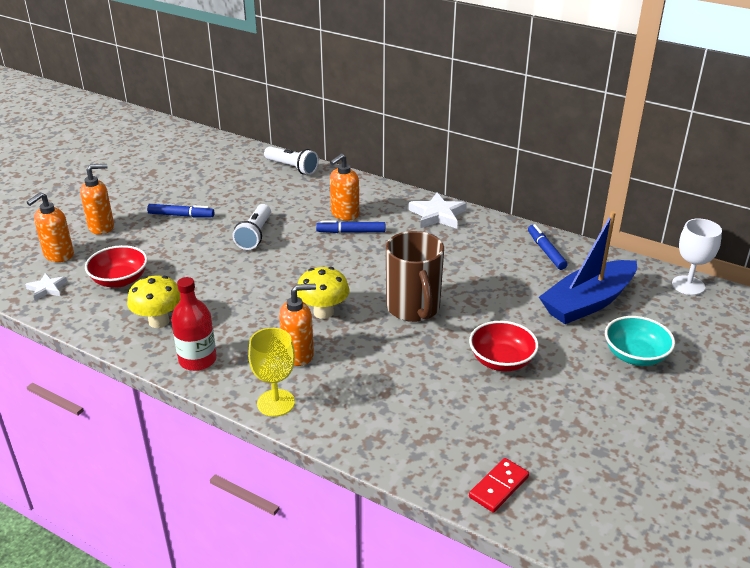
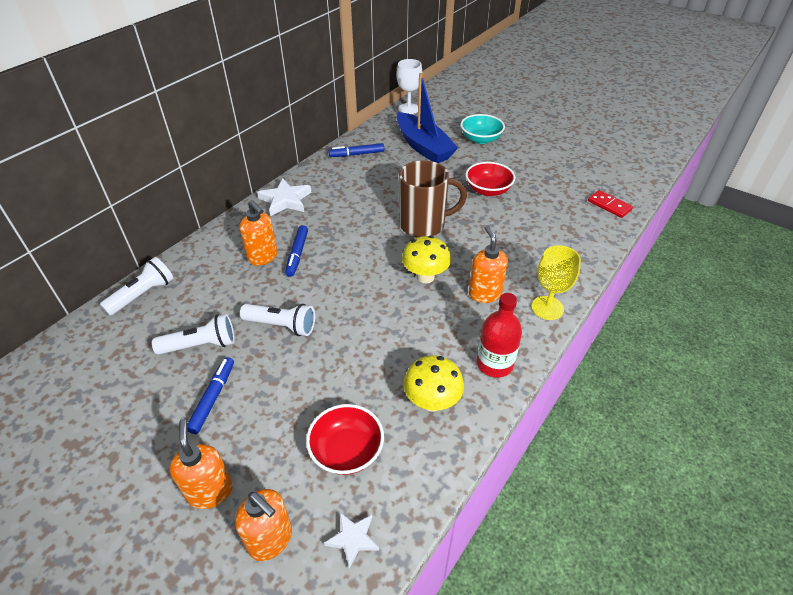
camera: 85 degrees left, 10 degrees up
none -> white flashlight [152,314,235,354]

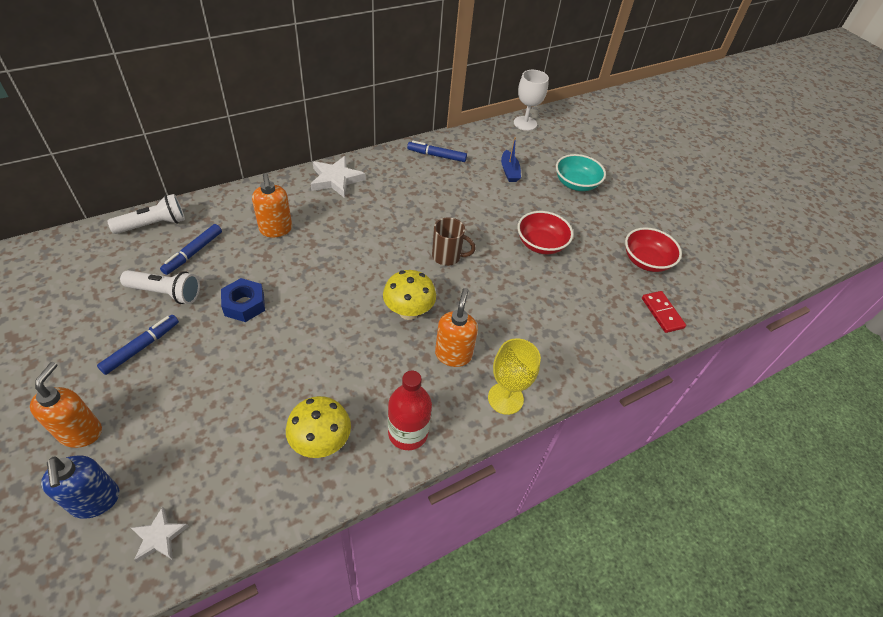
camera: 20 degrees right, 5 degrees up
orange soap dispenser [235,489,292,561] -> blue soap dispenser [41,455,119,519]
white flashlight [240,304,315,336] -> blue nut [221,278,265,322]
blue marker [285,225,308,277] -> blue marker moved to [160,224,222,275]
red bowl [306,404,384,475] -> red bowl moved to [625,227,682,272]
blue boat [397,73,458,163] -> blue boat [501,137,521,182], size x0.46
brown mug [399,160,467,237] -> brown mug [432,217,476,266], size x0.59

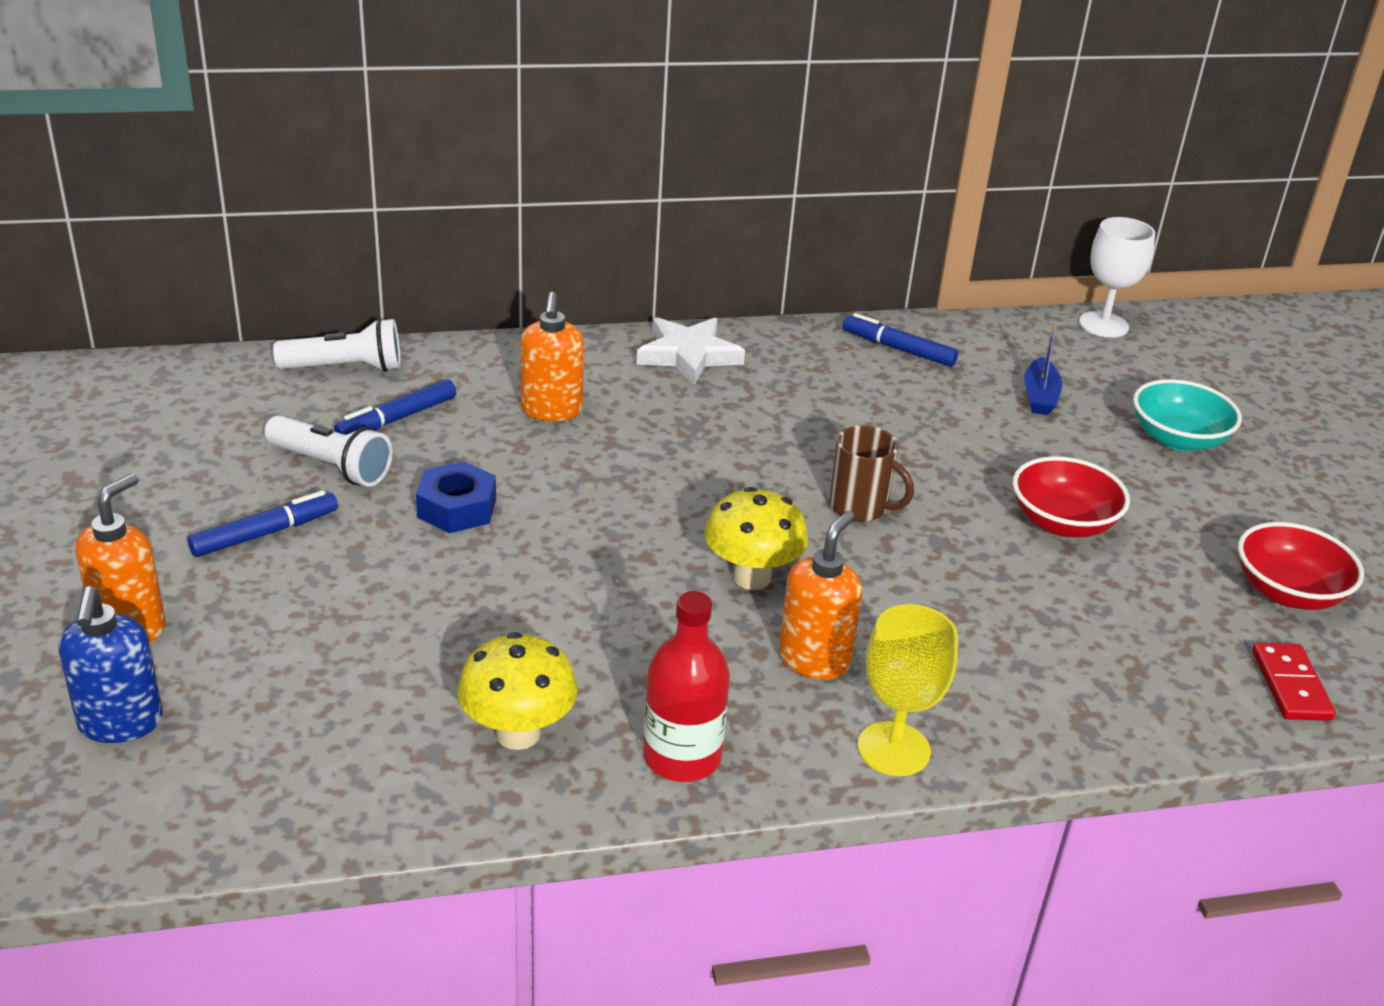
camera: 20 degrees right, 15 degrees down
white star [131,506,189,562] -> none

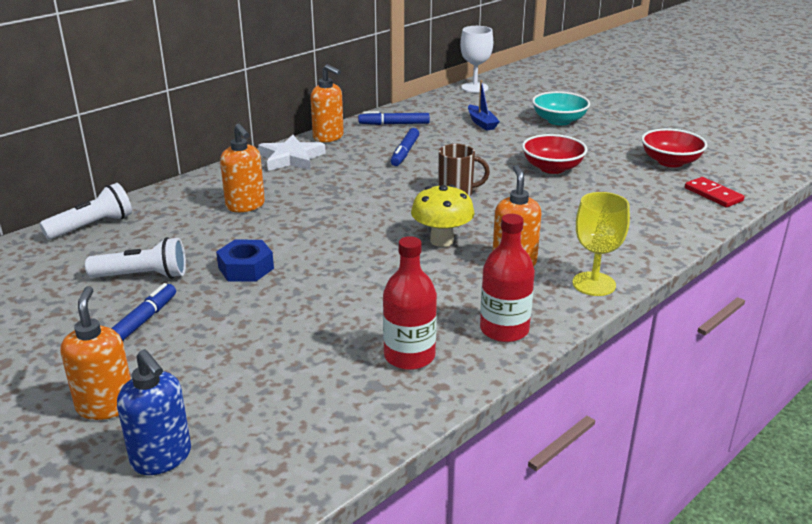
camera: 30 degrees left, 5 degrees down
blue marker [334,379,456,435] -> blue marker moved to [391,128,419,166]
yellow mushroom [457,632,578,750] -> red bottle [383,236,437,370]
none -> orange soap dispenser [310,64,344,142]

